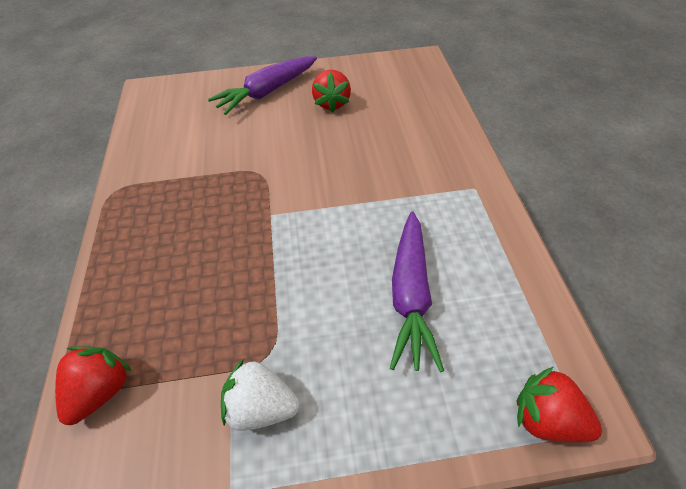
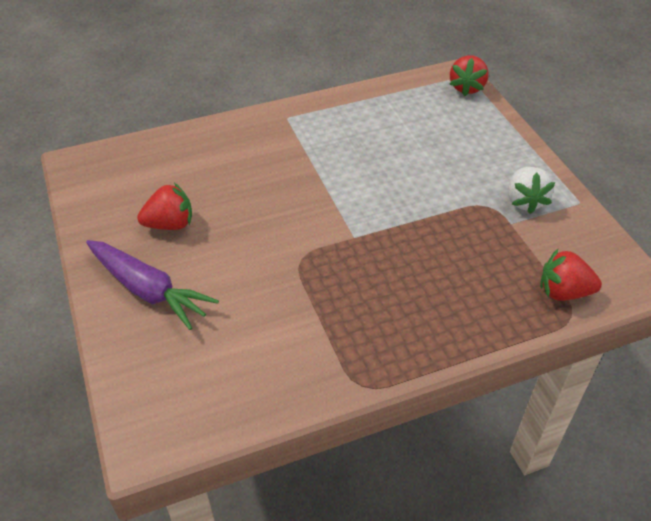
camera: 105 degrees left, 5 degrees down
purple carrot [390,211,444,372] -> none

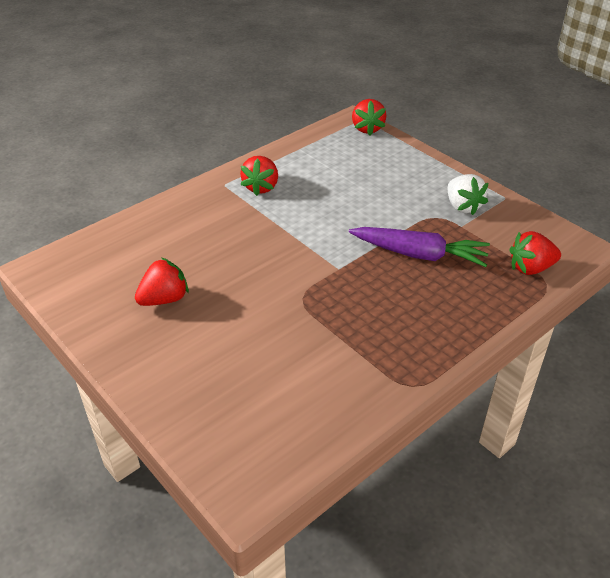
camera: 20 degrees left, 5 degrees down
purple carrot [86,240,219,330] -> purple carrot moved to [349,227,490,267]
none -> red strawberry [240,156,278,196]

